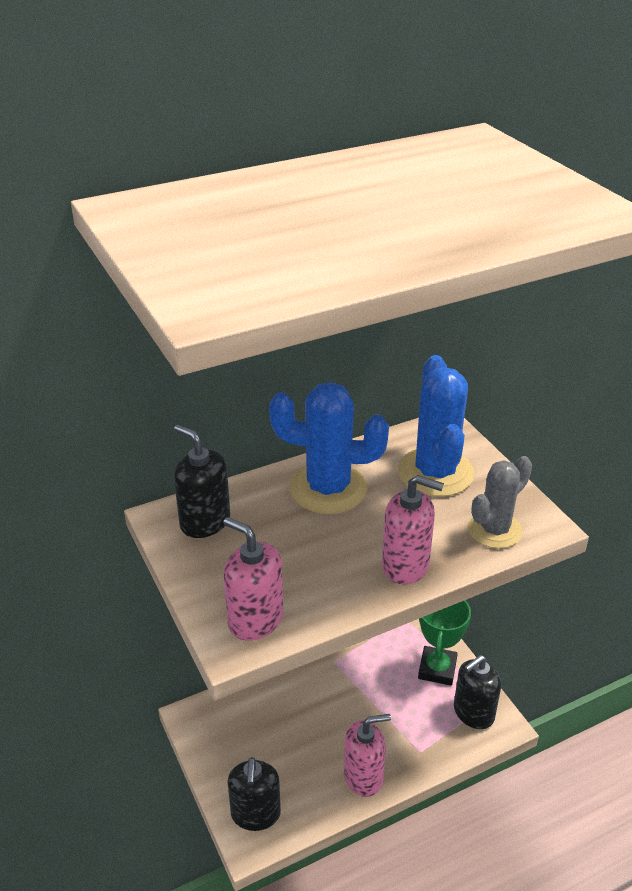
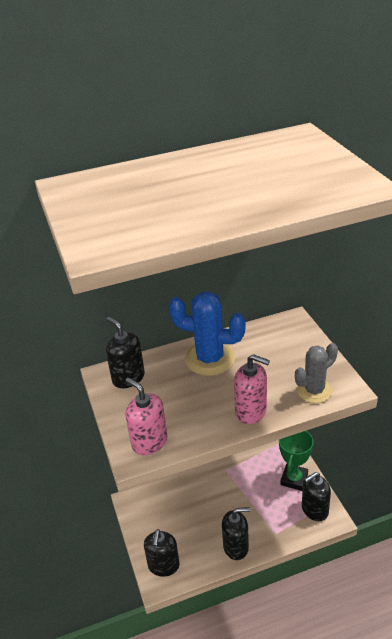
camera: 10 degrees right, 0 degrees up
pink soap dispenser [344,714,391,797] -> black soap dispenser [222,507,251,560]
blue cactus [398,355,475,497] -> none

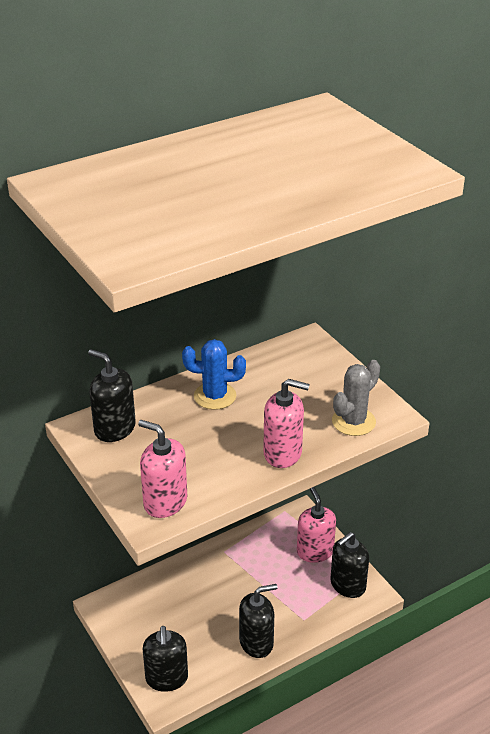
camera: 15 degrees left, 0 degrees up
blue cactus [169,291,246,376] -> blue cactus [182,339,246,410], size x0.66
green trophy [279,431,314,491] -> pink soap dispenser [297,487,336,563]

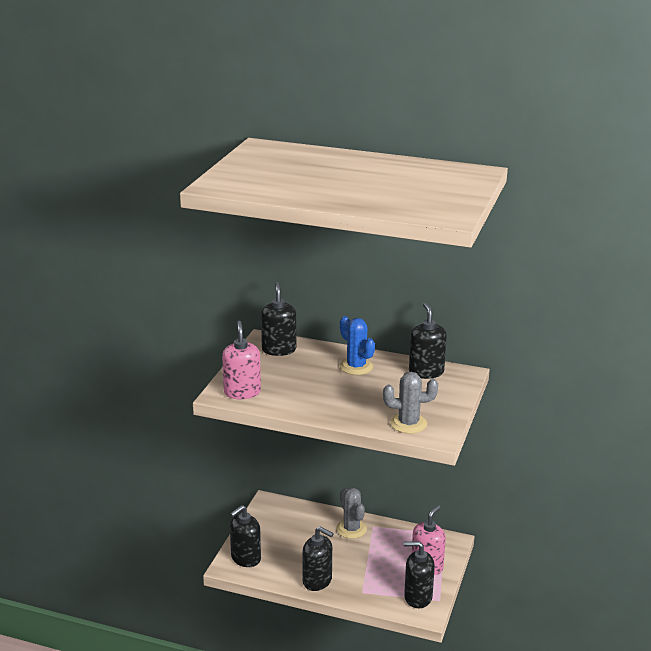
camera: 50 degrees right, 10 degrees down
pink soap dispenser [263,379,310,468] -> none
none -> grey cactus [336,488,367,539]
none -> black soap dispenser [409,303,447,379]

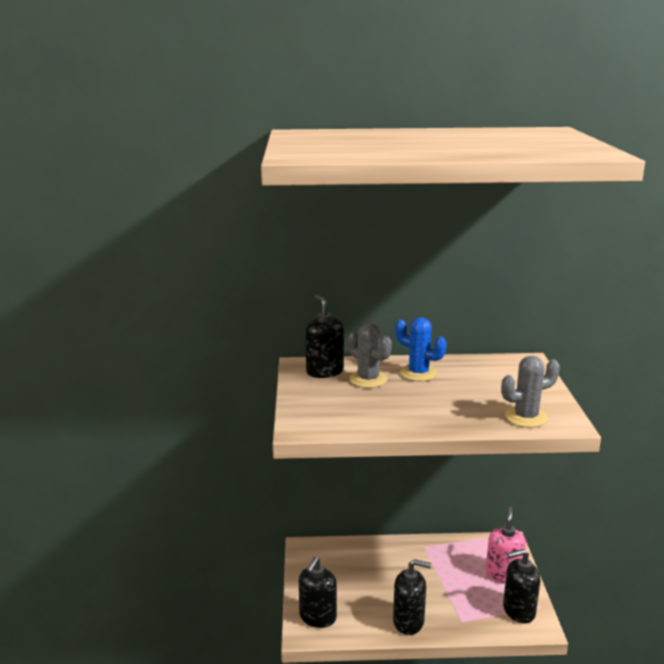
camera: 20 degrees left, 5 degrees down
pink soap dispenser [222,321,261,399] -> none
grey cactus [336,488,367,539] -> grey cactus moved to [347,323,392,388]
black soap dispenser [409,303,447,379] -> none

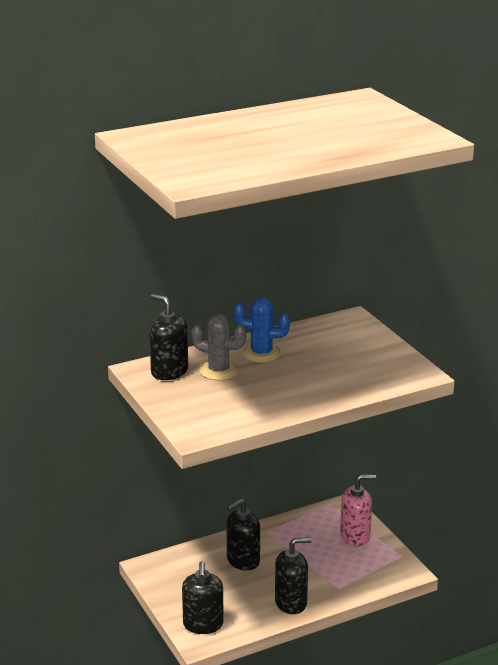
camera: 25 degrees left, 5 degrees up
pink soap dispenser [486,507,526,584] -> pink soap dispenser turned 90 degrees clockwise [340,474,376,547]
grey cactus [501,356,560,428] -> none
black soap dispenser [503,549,540,623] -> black soap dispenser moved to [227,499,260,571]

